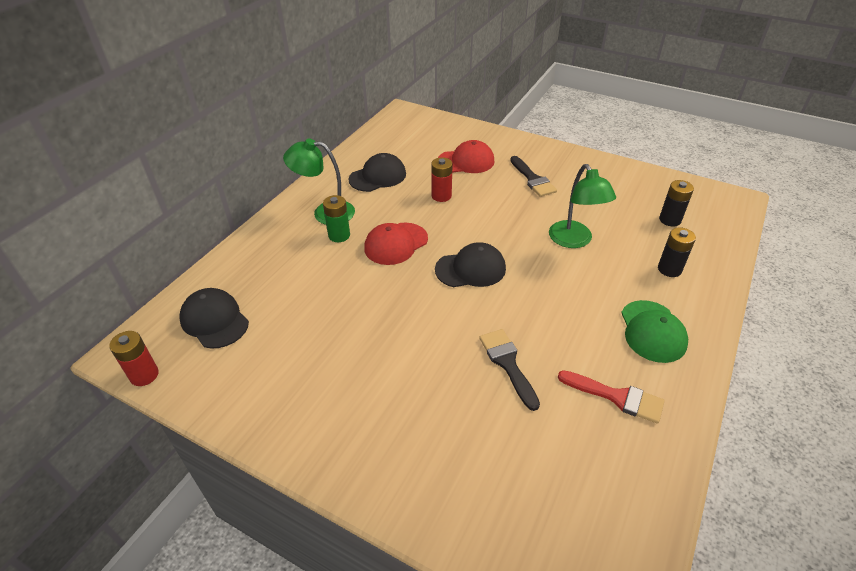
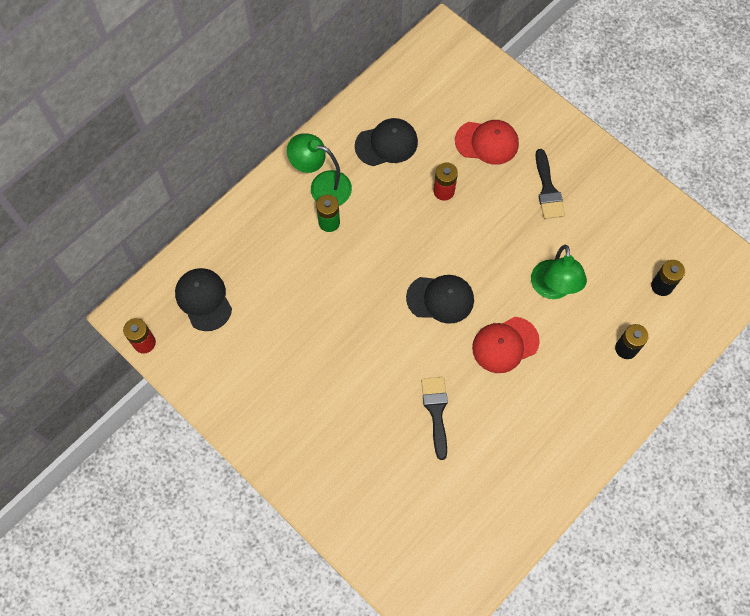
camera: 15 degrees right, 25 degrees up
red cap [364,223,428,265] -> red cap moved to [472,317,540,373]
red brush [558,370,664,424] -> none
green cap [621,300,688,363] -> none

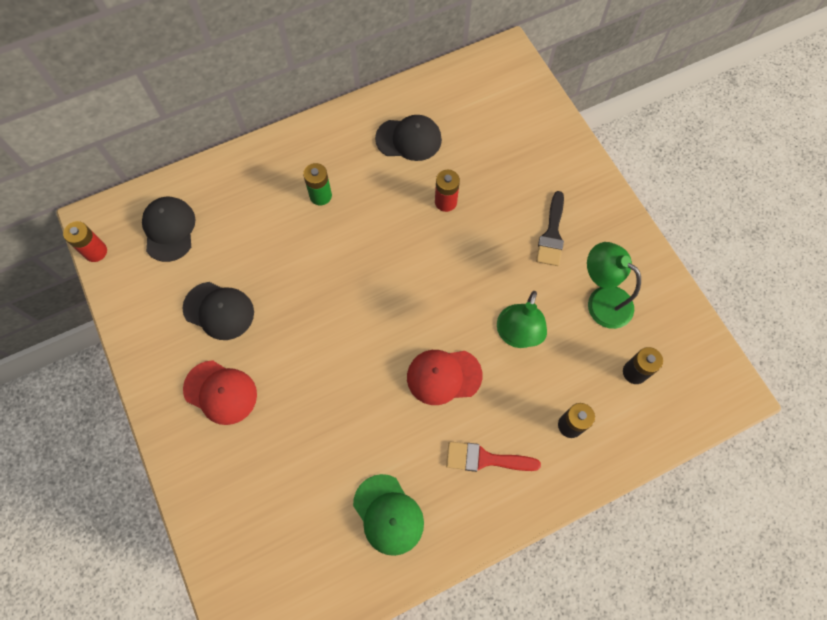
camera: 20 degrees right, 0 degrees up
green lamp [287,133,352,206] -> green lamp moved to [587,242,641,329]
black cap [406,275,474,324] -> black cap moved to [182,282,254,340]
black brush [421,377,448,460] -> none
red cap [455,120,519,165] -> red cap moved to [183,360,257,425]
none -> green cap [353,474,424,556]
none -> red brush [446,441,541,472]

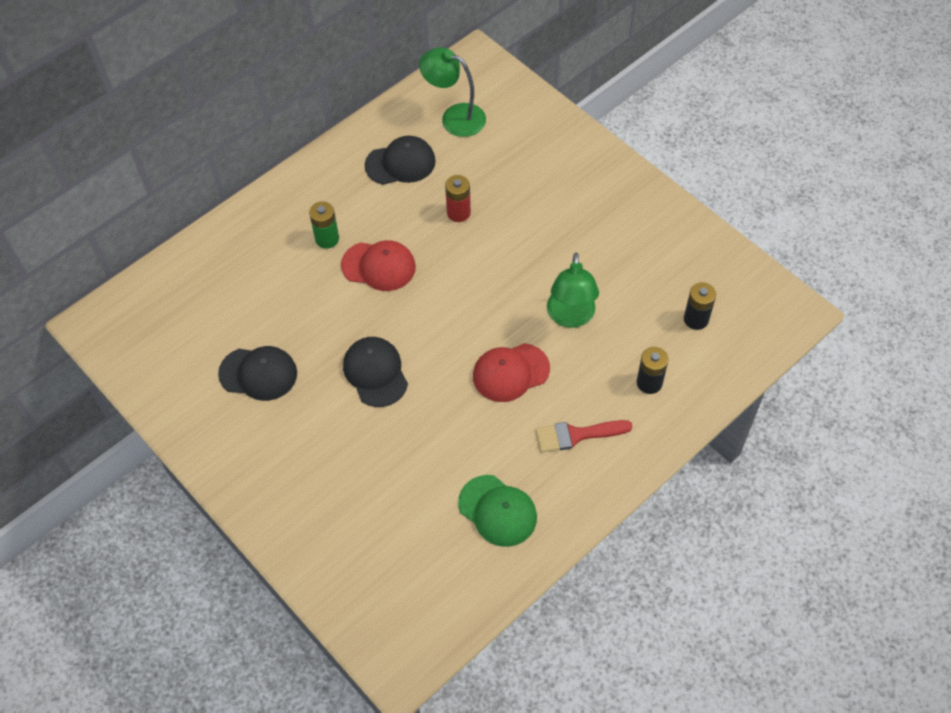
camera: 15 degrees left, 10 degrees down
red battery [63,221,107,262] -> none
black cap [142,197,196,262] -> black cap moved to [343,337,408,407]
red cap [183,360,257,425] -> red cap moved to [341,240,416,291]
black brush [536,191,564,266] -> none
green lamp [587,242,641,329] -> green lamp moved to [419,47,486,137]

